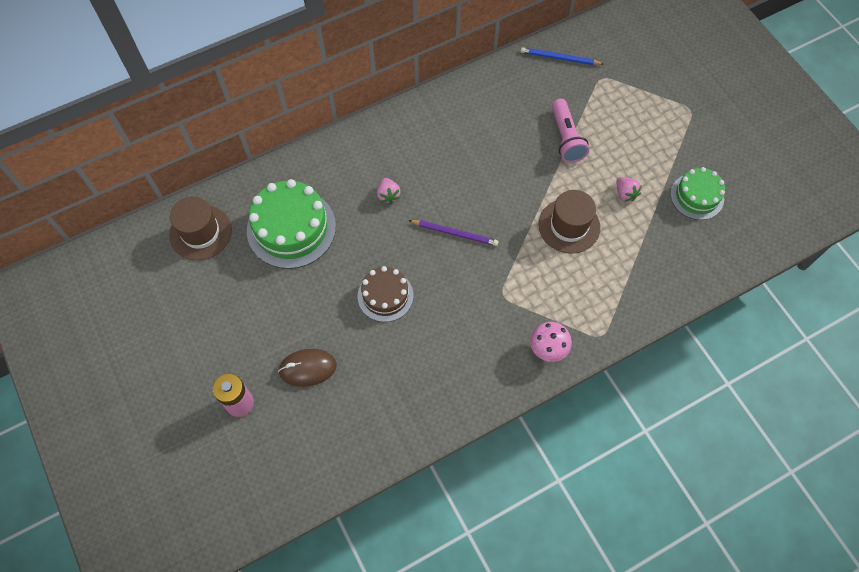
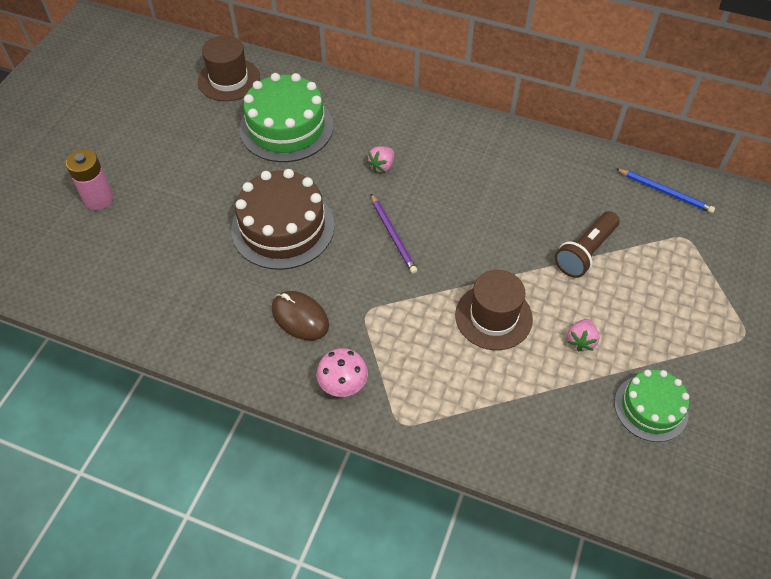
camera: 50 degrees right, 10 degrees down
brown mouse [278,349,337,387] -> brown mouse moved to [272,291,329,340]
brown cake [358,266,413,322] -> brown cake [231,169,335,270], size x1.65
blue pencil [521,47,603,65] -> blue pencil turned 150 degrees clockwise [615,168,715,213]
pink flashlight [552,99,589,163] -> brown flashlight [555,211,619,278]

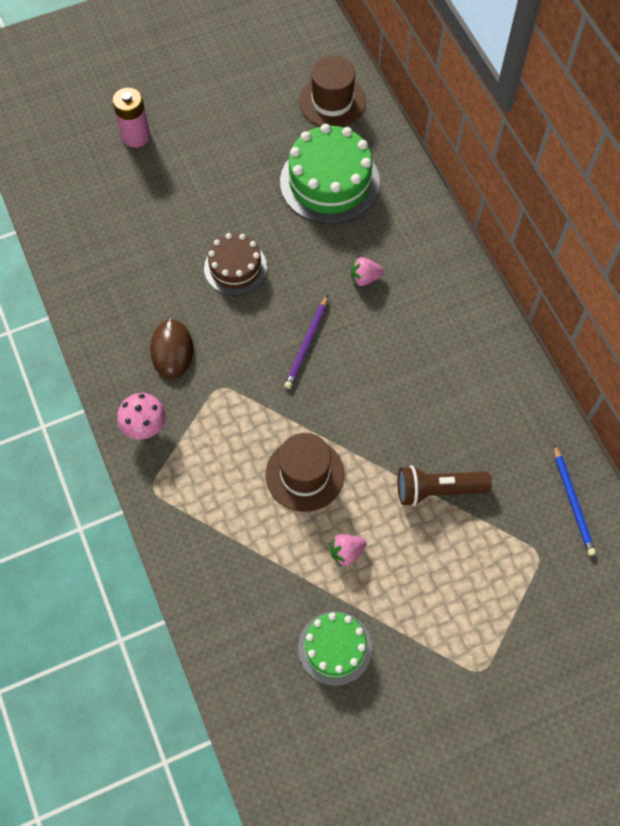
camera: 45 degrees right, 10 degrees up
brown cake [231,169,335,270] -> brown cake [204,233,267,296], size x0.61

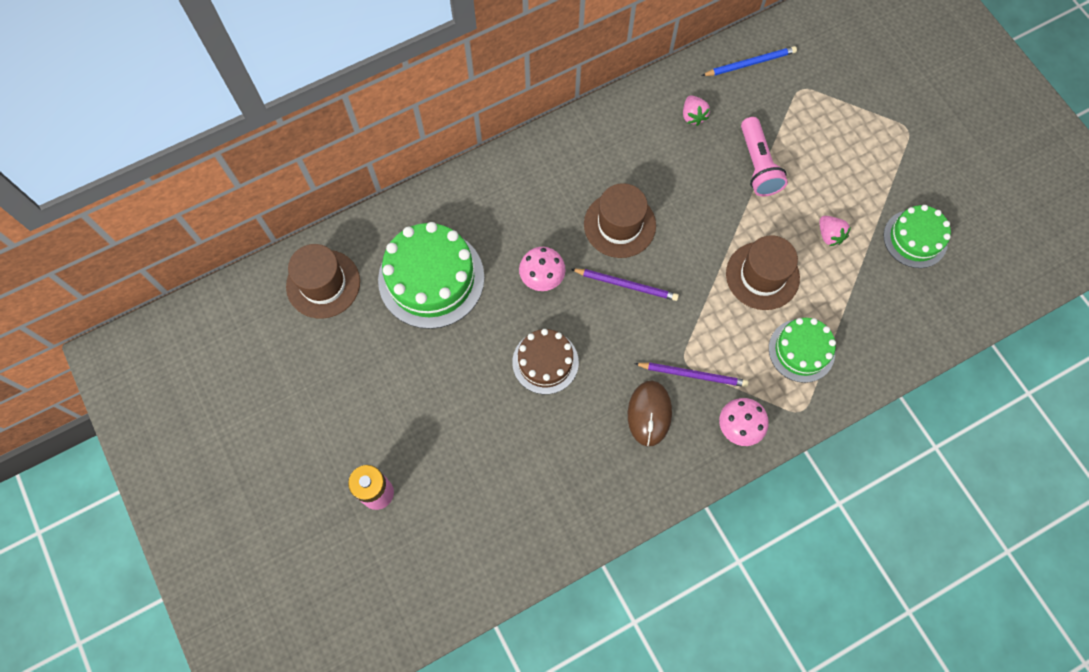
camera: 95 degrees left, 5 degrees up
brown mouse [150,318,193,379] -> brown mouse turned 75 degrees counterclockwise [628,381,672,447]
pink strawberry [351,257,384,286] -> pink strawberry moved to [683,95,710,126]
brown flashlight [398,465,492,506] -> pink flashlight [741,117,788,196]
none -> pink mushroom [519,247,566,291]
none -> brown hat [584,183,656,258]
none -> purple pencil [634,362,749,387]
none -> green cake [769,318,836,383]

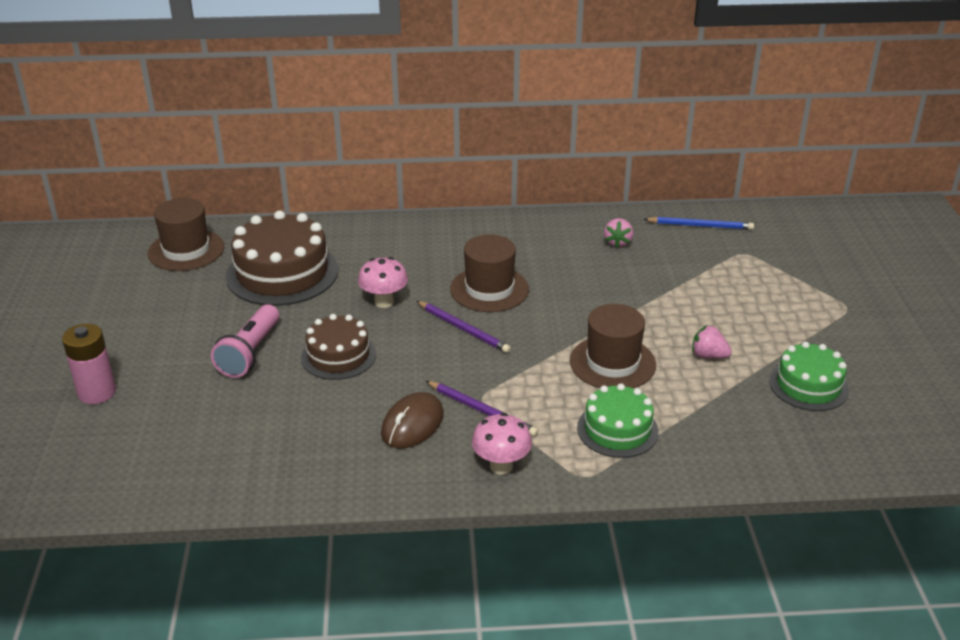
camera: 25 degrees right, 35 degrees down
green cake [378,222,485,329] -> brown cake [226,210,338,306]
pink flashlight [741,117,788,196] -> pink flashlight moved to [211,304,279,378]
pink strawberry [819,216,851,246] -> pink strawberry turned 120 degrees clockwise [692,325,732,359]

